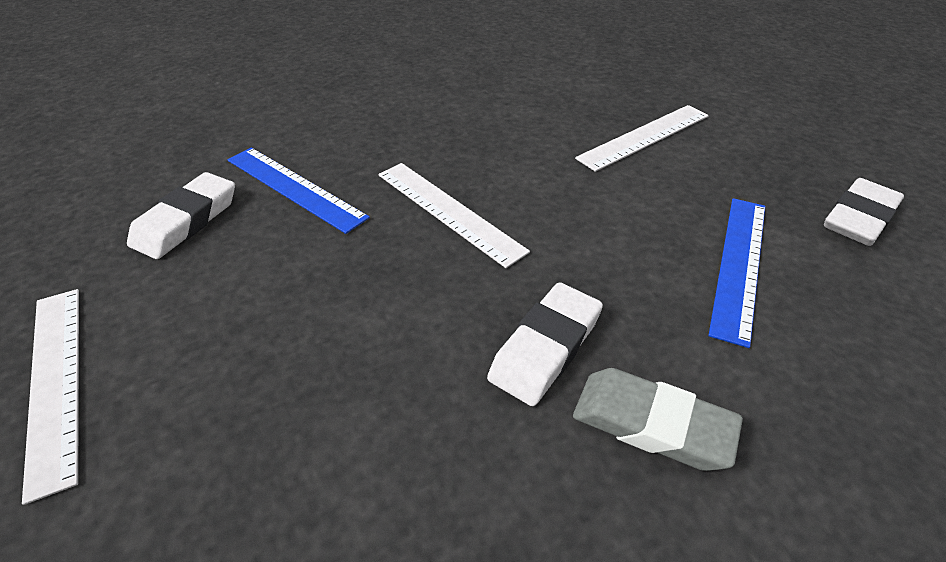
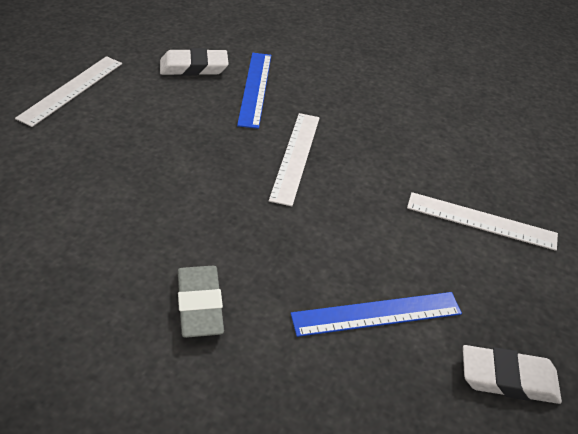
camera: 50 degrees right, 0 degrees up
white eraser [487,282,603,406] -> none

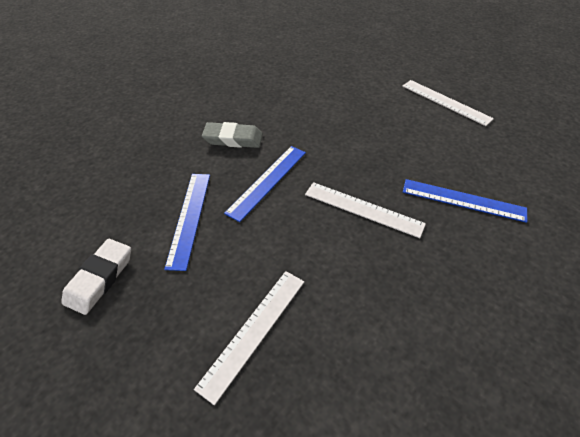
camera: 110 degrees right, 5 degrees up
white eraser [160,48,229,76] -> none
none -> blue ruler [224,146,306,222]

